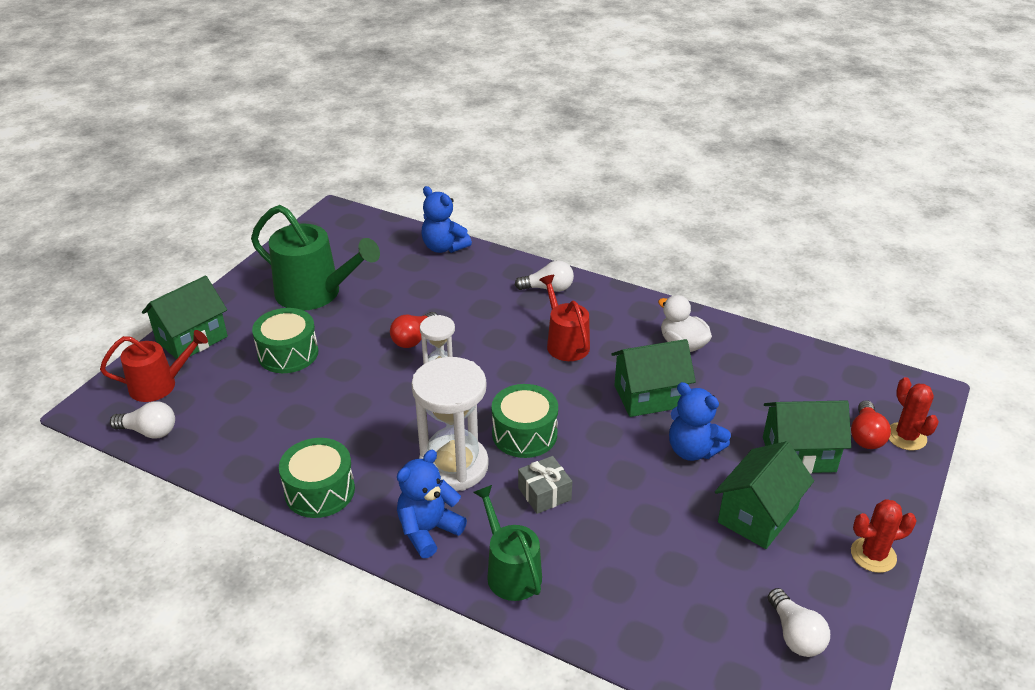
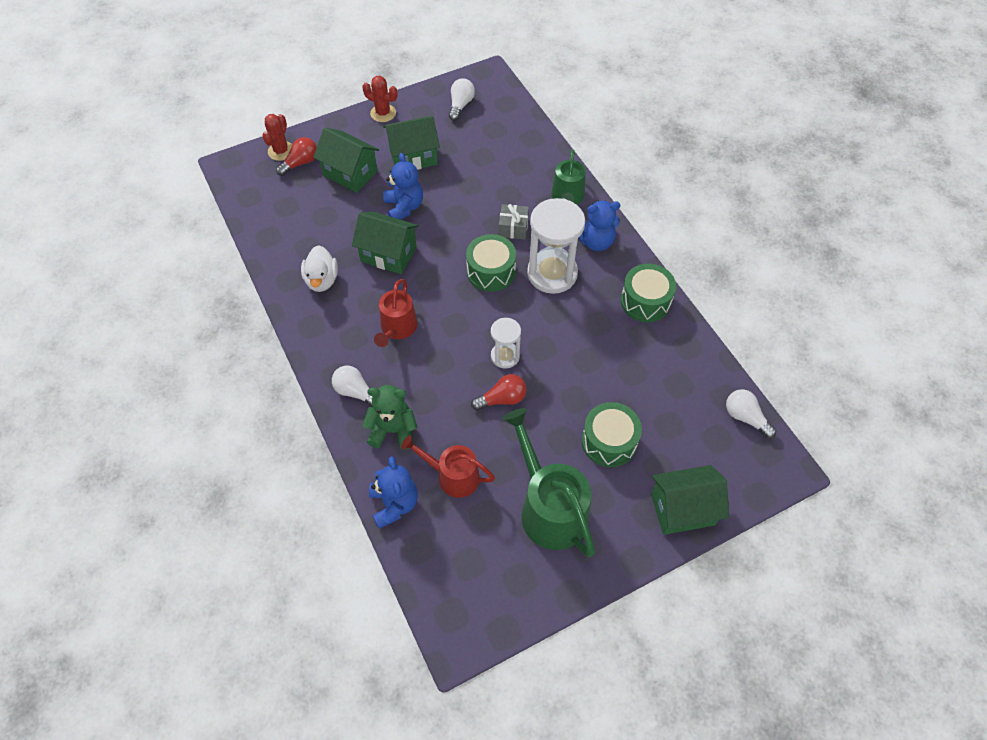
camera: 145 degrees left, 20 degrees up
red watering can [100,330,208,402] -> red watering can moved to [401,435,495,498]
none -> green teddy bear [362,385,417,450]

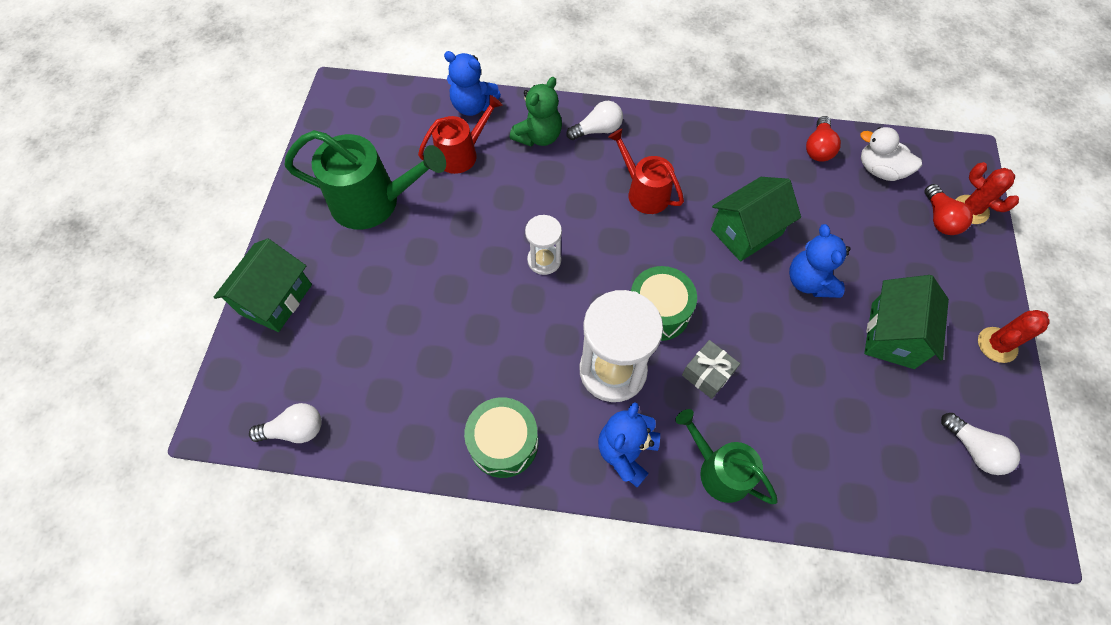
camera: 125 degrees right, 5 degrees up
white duck [301,245,338,292] -> white duck moved to [860,127,922,181]
green house [313,128,379,193] -> none
blue teddy bear [383,153,423,220] -> blue teddy bear turned 60 degrees clockwise [789,224,851,298]
red light bulb [471,374,527,411] -> red light bulb moved to [806,116,841,162]
green drum [582,402,642,467] -> none

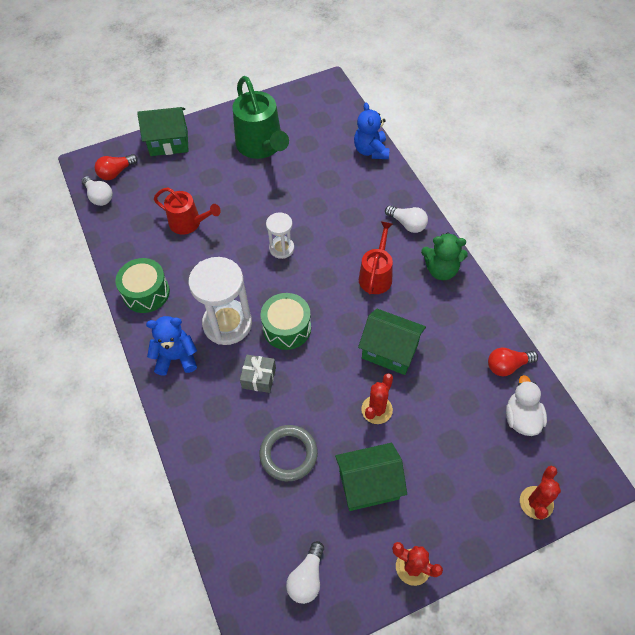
camera: 60 degrees right, 5 degrees down
red watering can [418,95,502,174] -> red watering can moved to [154,187,221,235]
green teddy bear [510,77,562,146] -> green teddy bear moved to [421,232,468,280]
green watering can [675,409,778,504] -> none
blue teddy bear [789,224,851,298] -> red cactus [361,373,393,424]
red light bulb [924,184,973,235] -> red light bulb moved to [95,154,138,180]
none -> grey ring [259,425,318,481]

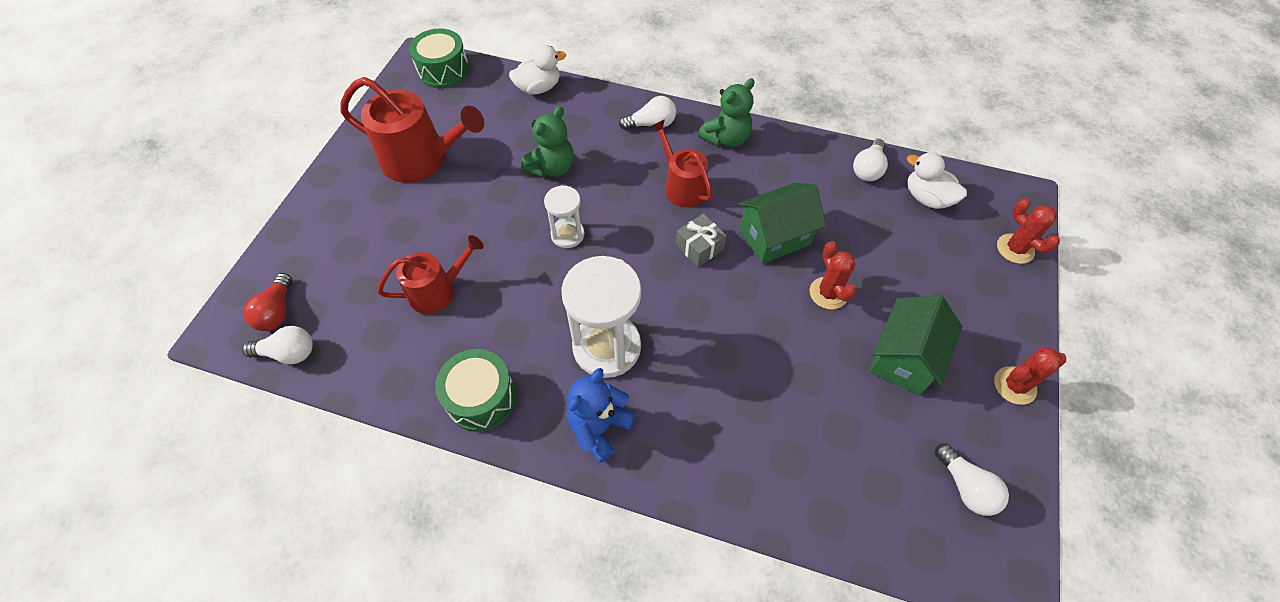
camera: 50 degrees left, 0 degrees up
green house [137,107,189,156] -> none
green watering can [232,76,289,159] -> red watering can [340,77,484,183]
grey gift [240,355,276,393] -> grey gift moved to [676,214,727,267]
grey ring [259,425,318,481] -> none
green drum [261,293,311,350] -> green drum moved to [409,28,469,88]
blue teddy bear [354,102,390,159] -> white duck [509,45,566,94]
red light bulb [488,348,538,376] -> white light bulb [853,139,888,181]
none -> green teddy bear [521,106,574,178]

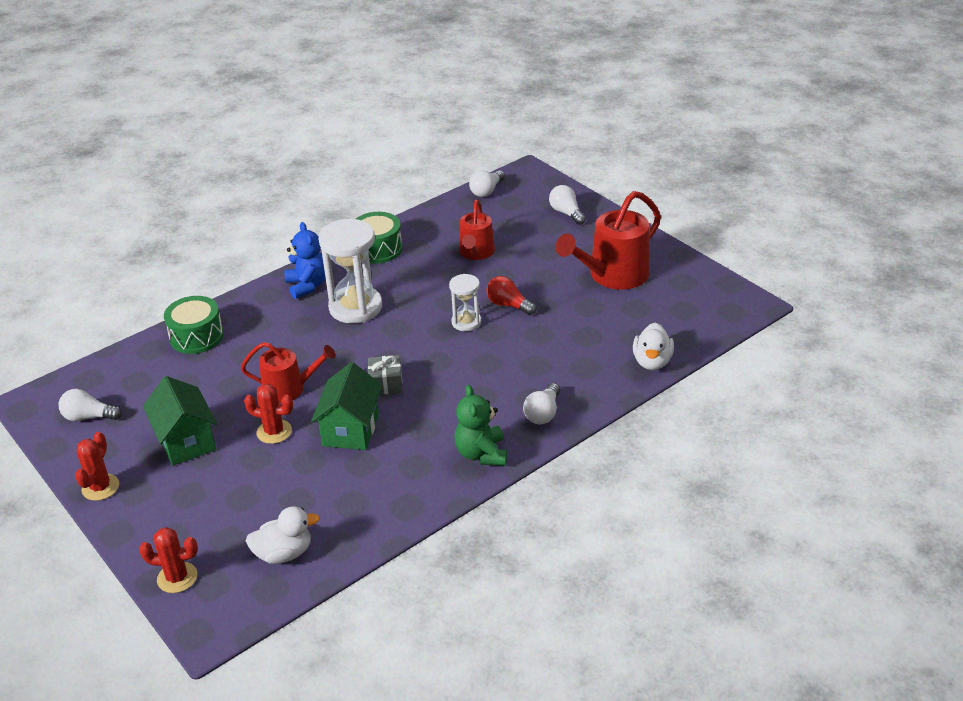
camera: 125 degrees right, 20 degrees down
red light bulb [243,273,293,331] -> red light bulb moved to [486,276,536,315]
green drum [409,28,469,88] -> green drum moved to [164,296,224,354]
green teddy bear [521,106,574,178] -> none
red watering can [650,119,713,207] -> red watering can moved to [241,342,336,403]
white light bulb [853,139,888,181] -> white light bulb moved to [549,185,586,225]

